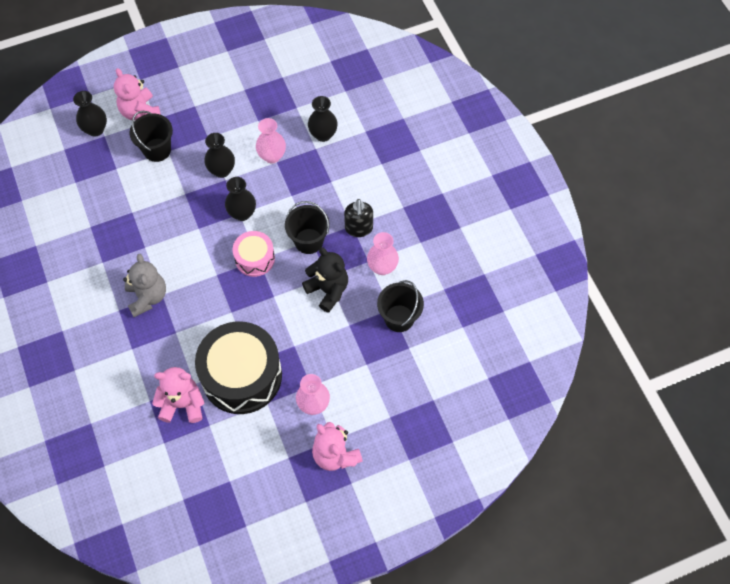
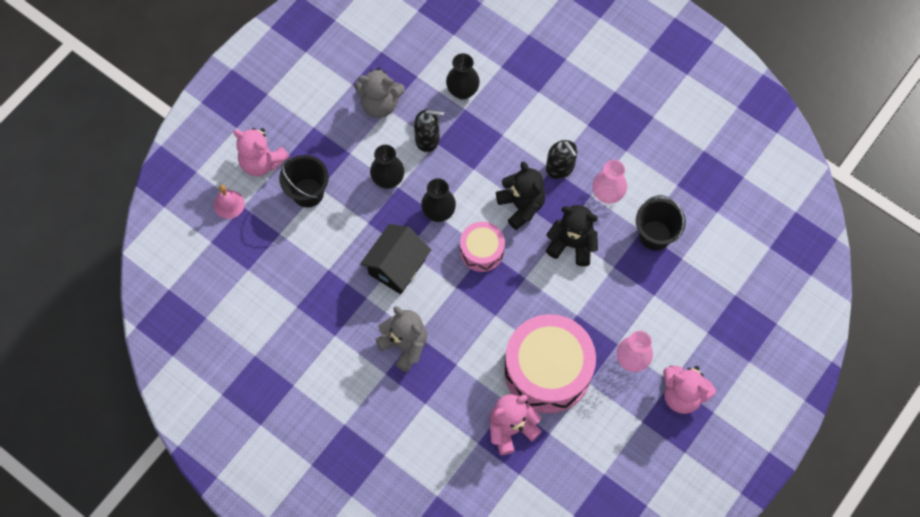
camera: 30 degrees left, 5 degrees up
black vase [73,91,107,137] -> pink bell [214,185,245,219]
black drum [195,321,282,414] -> pink drum [504,314,596,413]
pink vase [256,118,286,164] -> black soap dispenser [414,109,444,152]
black bucket [285,201,330,254] -> black teddy bear [496,162,545,230]
none -> grey teddy bear [354,67,405,118]
none -> black house [360,224,431,294]

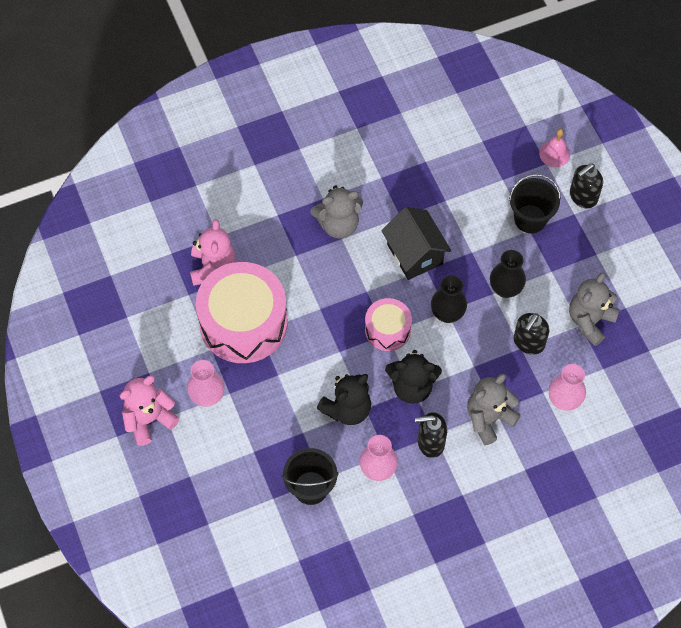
camera: 120 degrees right, 5 degrees down
pink teddy bear [233,128,290,176] -> black soap dispenser [570,164,603,209]
black vase [446,53,480,100] -> pink vase [549,364,586,411]
none -> grey teddy bear [467,374,521,445]

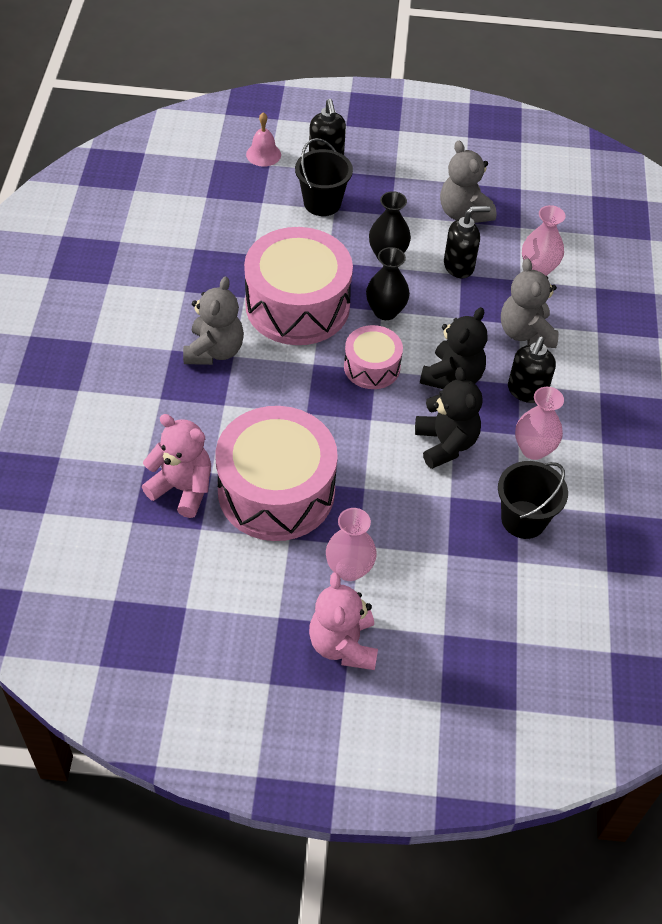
camera: 65 degrees left, 10 degrees down
black house [381,207,451,280] -> pink drum [244,227,353,345]
black soap dispenser [514,313,549,355] -> black soap dispenser turned 75 degrees counterclockwise [444,206,491,278]

